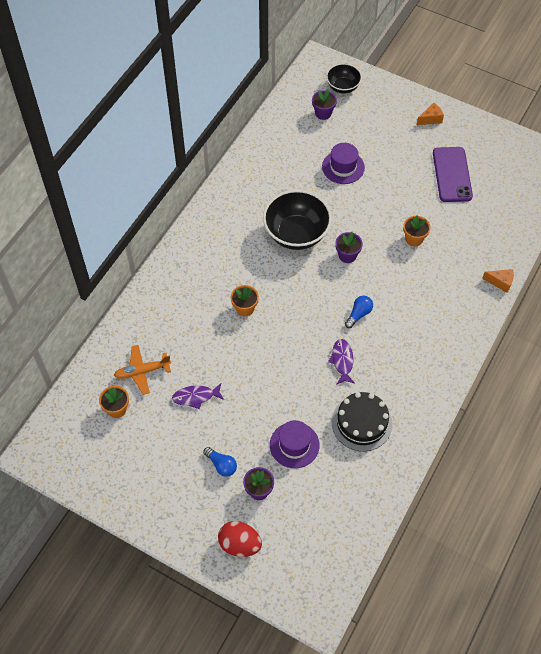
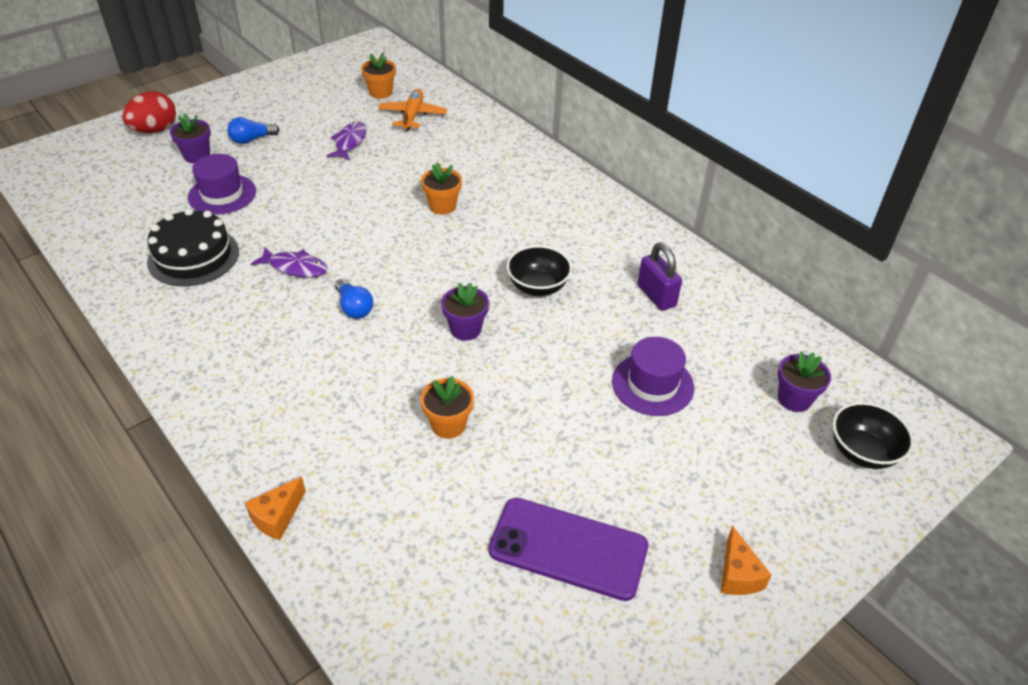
camera: 110 degrees right, 15 degrees down
black bowl [263,190,332,250] -> black bowl [507,245,572,296], size x0.58
none -> purple padlock [638,242,682,311]

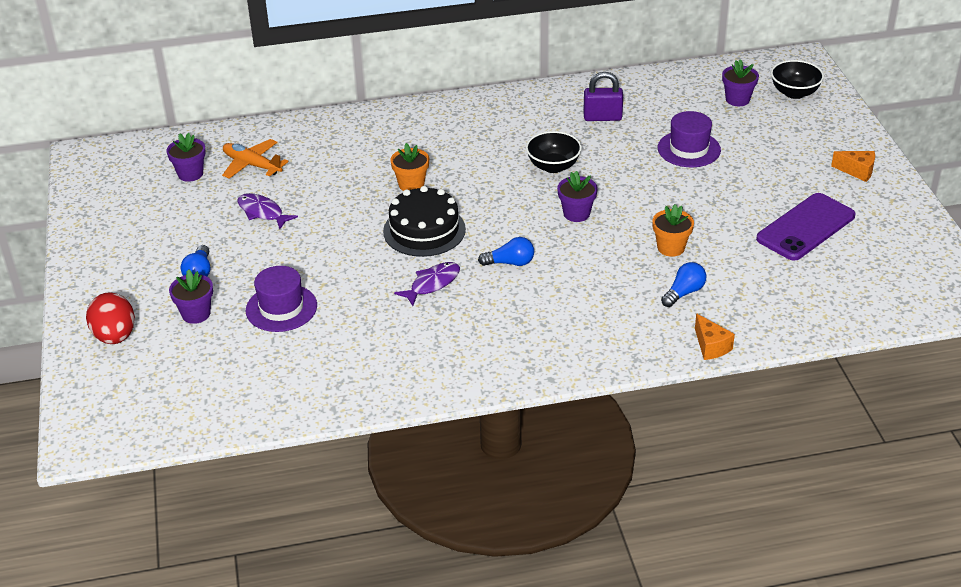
camera: 60 degrees left, 5 degrees down
black cake [147,209,239,286] -> black cake moved to [383,186,466,257]
orange flower pot [361,53,396,99] -> purple flower pot [167,133,206,182]
none -> blue light bulb [661,262,706,307]

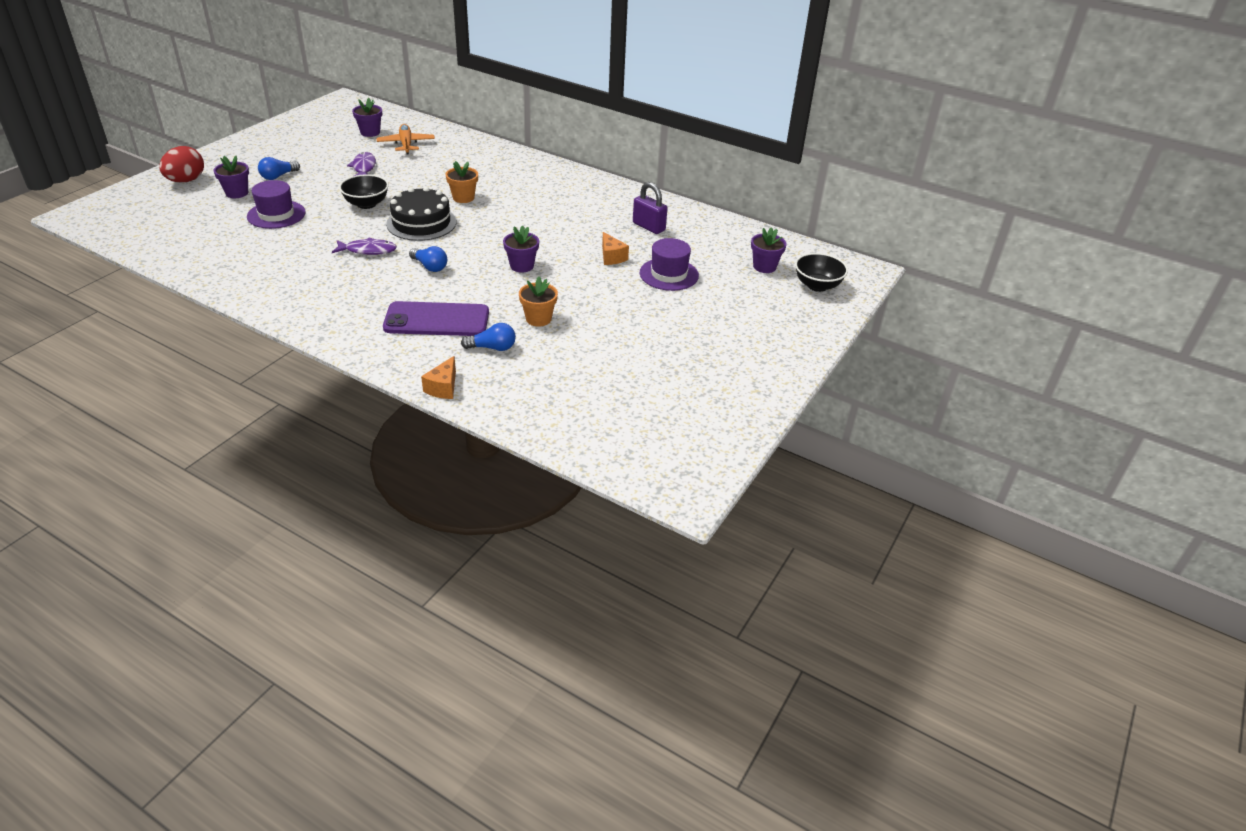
camera: 40 degrees right, 0 degrees up
black bowl [526,131,582,173] -> black bowl moved to [339,174,389,209]
purple phone [756,193,856,261] -> purple phone moved to [383,301,489,336]
orange cheese [831,151,875,182] -> orange cheese moved to [602,232,629,265]

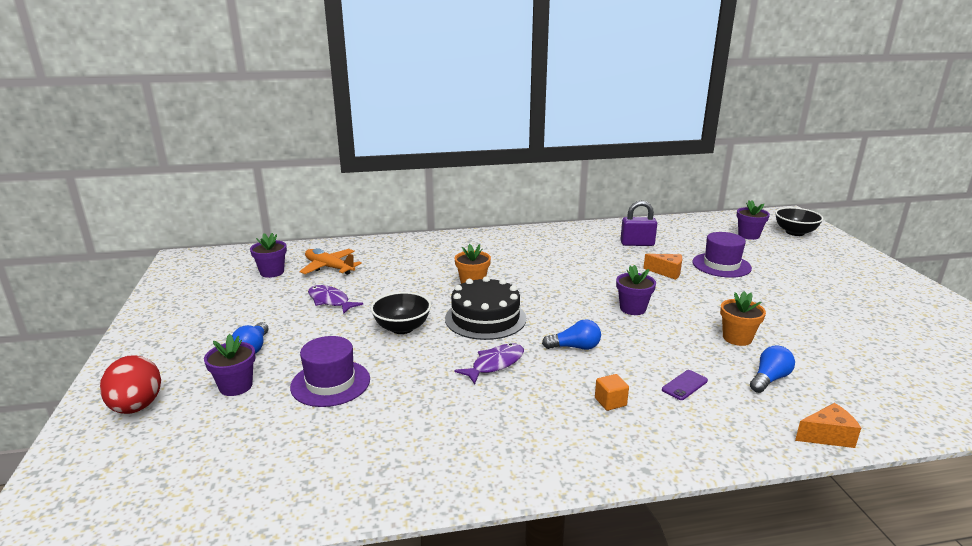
camera: 40 degrees left, 15 degrees down
purple phone [383,301,489,336] -> purple phone [662,370,708,400], size x0.41
orange cheese [421,356,456,399] -> orange cheese turned 75 degrees counterclockwise [795,403,861,448]
none -> orange cube [595,374,629,411]

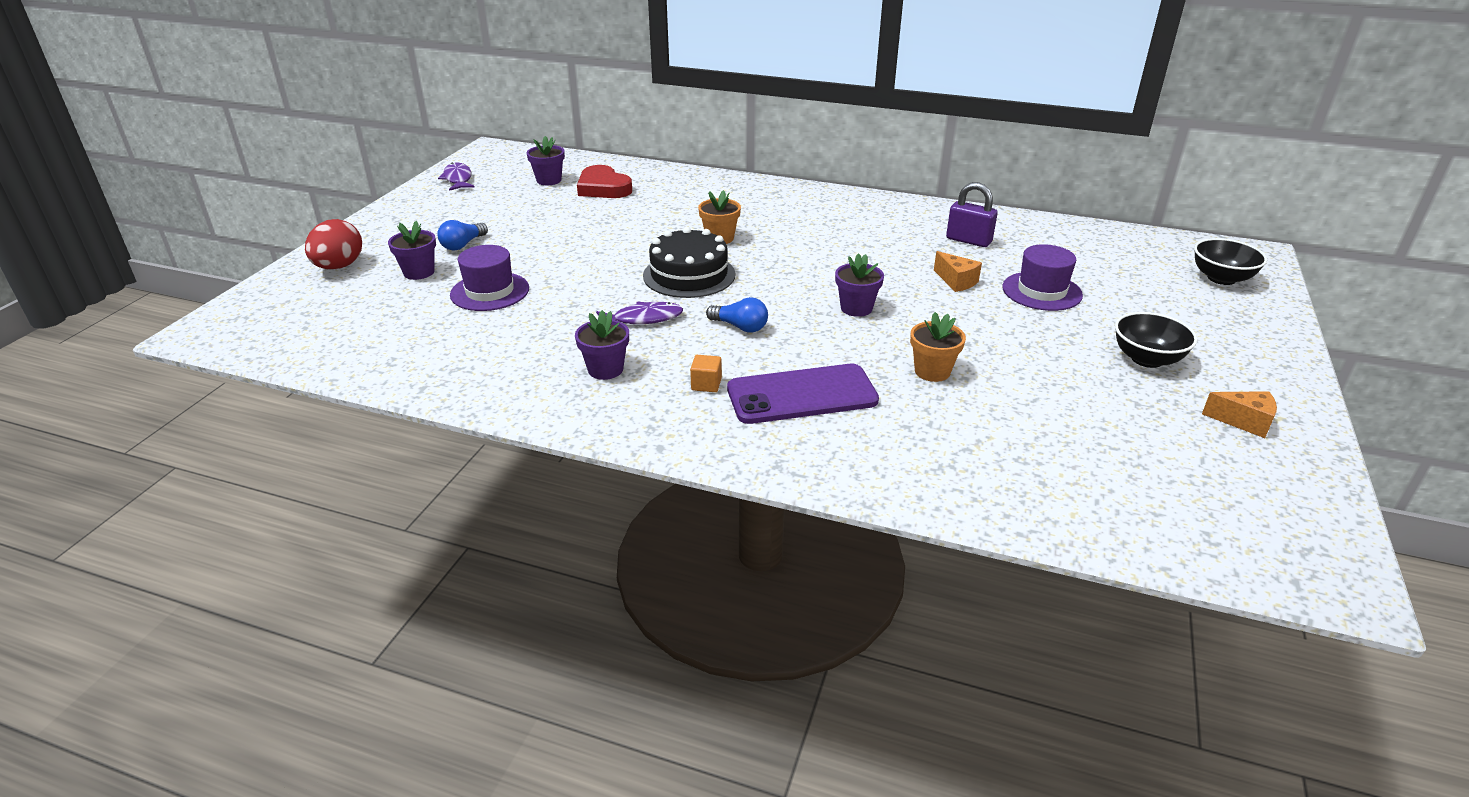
camera: 30 degrees right, 10 degrees up
orange plane [299,248,362,275] -> red heart [577,165,632,198]
purple fish [308,285,363,314] -> purple fish moved to [438,163,474,191]
black bowl [371,292,431,334] -> black bowl moved to [1115,312,1198,368]
purple phone [662,370,708,400] -> purple phone [727,364,879,424], size x2.44
purple flower pot [737,200,770,240] -> purple flower pot moved to [575,310,629,380]
blue light bulb [750,346,795,393] -> none
orange cheese [795,403,861,448] -> orange cheese moved to [1202,391,1277,438]

